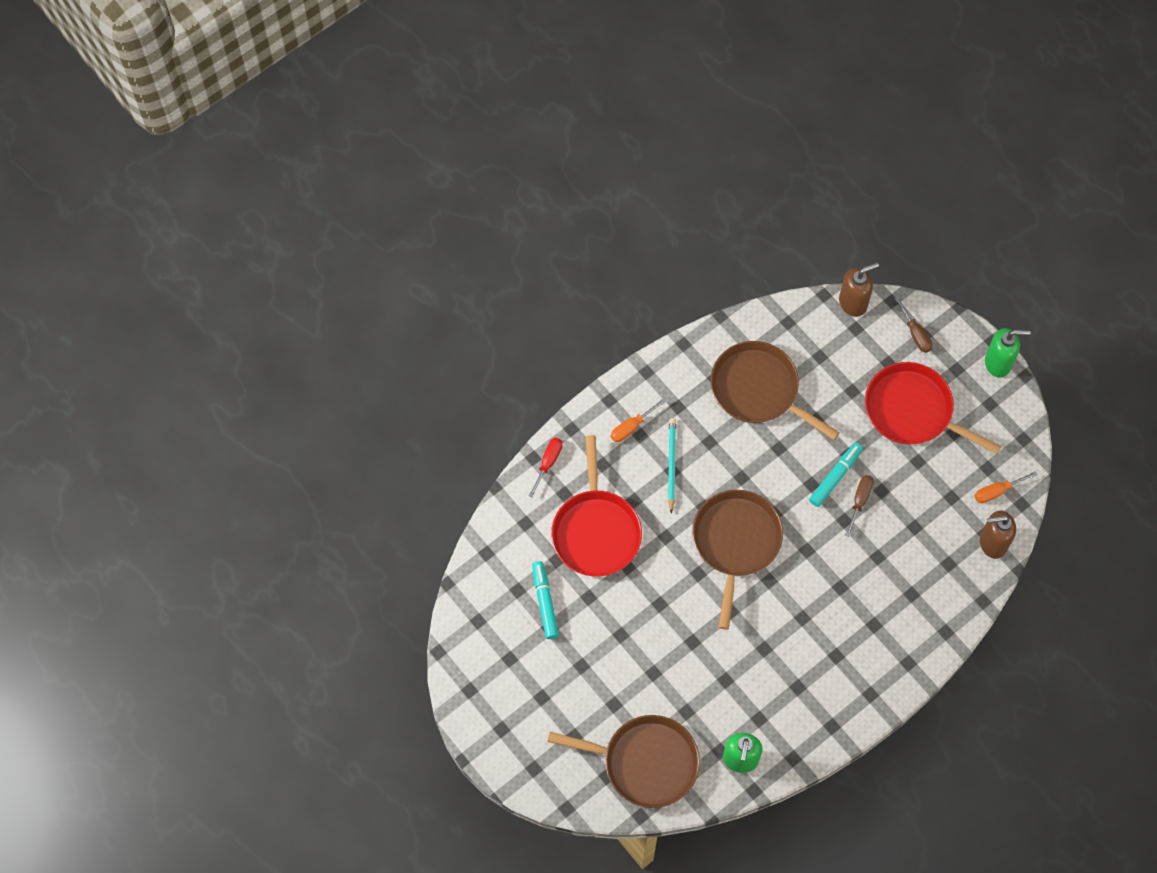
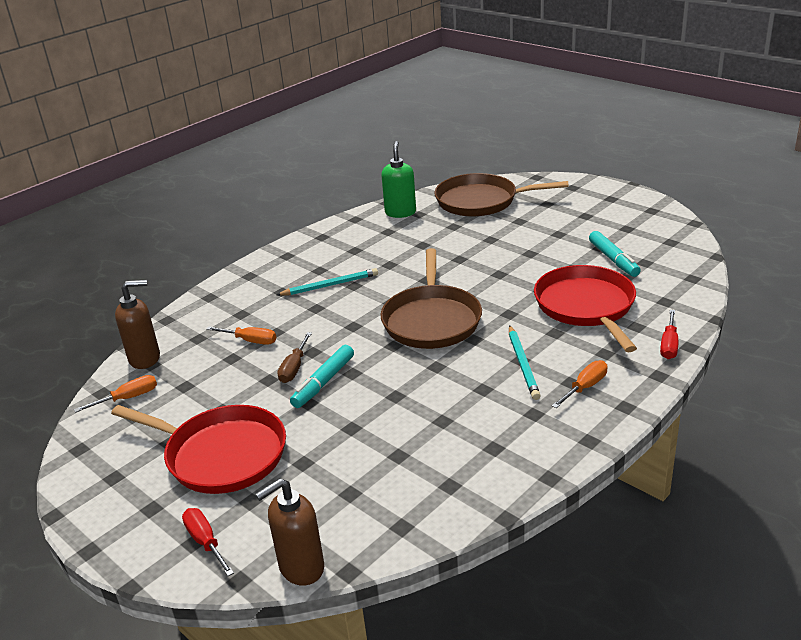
camera: 175 degrees right, 35 degrees down
brown pan [711,341,839,440] -> none
brown screwdriver [895,297,933,353] -> red screwdriver [182,508,234,576]
green soap dispenser [985,328,1031,377] -> none
none -> orange screwdriver [206,326,276,345]
none -> turquoise pencil [276,268,378,296]

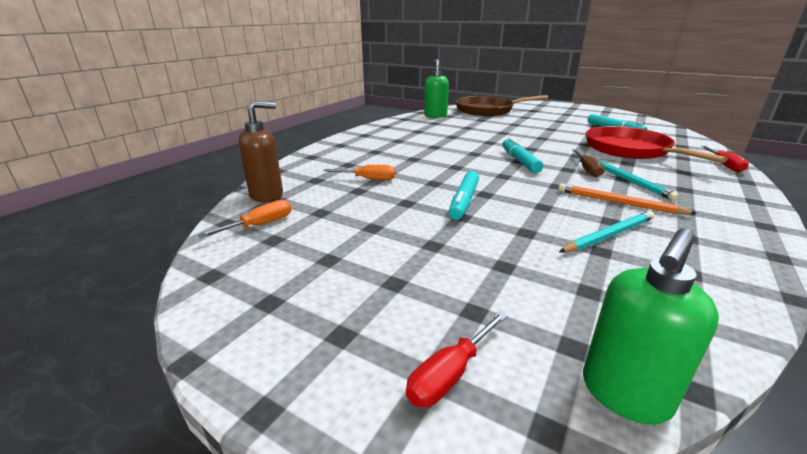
camera: 15 degrees left, 5 degrees down
red pan [111,405,286,494] -> none
red screwdriver [182,508,234,576] -> red screwdriver turned 90 degrees counterclockwise [406,311,508,407]
brown soap dispenser [255,478,324,586] -> green soap dispenser [583,228,719,425]
turquoise pencil [276,268,378,296] -> turquoise pencil moved to [559,211,655,253]
brown screwdriver [277,332,312,383] -> brown screwdriver moved to [572,149,605,177]
brown pan [381,248,482,349] -> turquoise marker [502,137,543,173]
orange screwdriver [552,360,608,408] -> none
none -> orange pencil [558,184,698,214]

